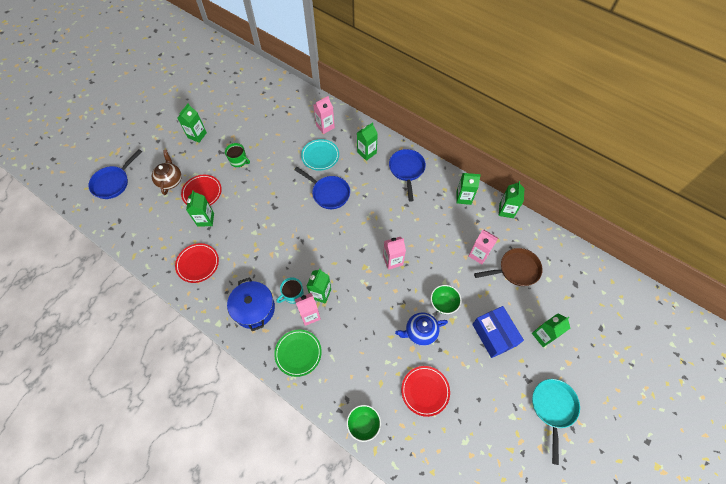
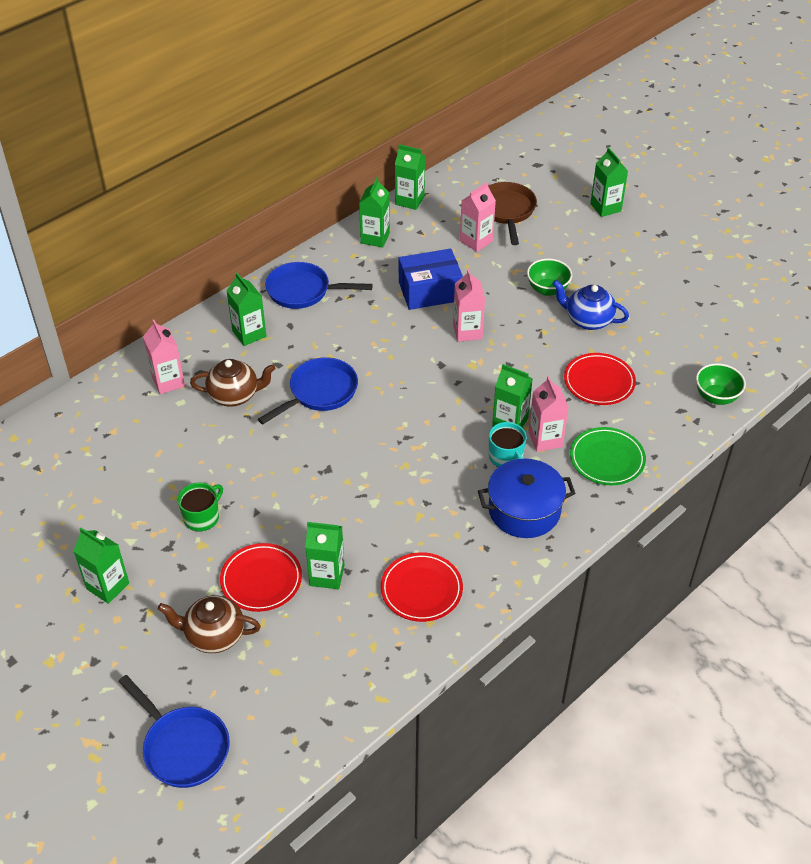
camera: 80 degrees left, 15 degrees down
turquoise plate [301,139,339,171] -> brown teapot [190,359,276,407]
blue teapot [395,312,448,346] -> blue teapot turned 120 degrees clockwise [552,280,629,330]
red plate [401,366,450,417] -> red plate moved to [564,353,636,405]
blue box [472,306,524,358] -> blue box moved to [399,249,463,310]
turquoise pan [532,379,580,465] -> none

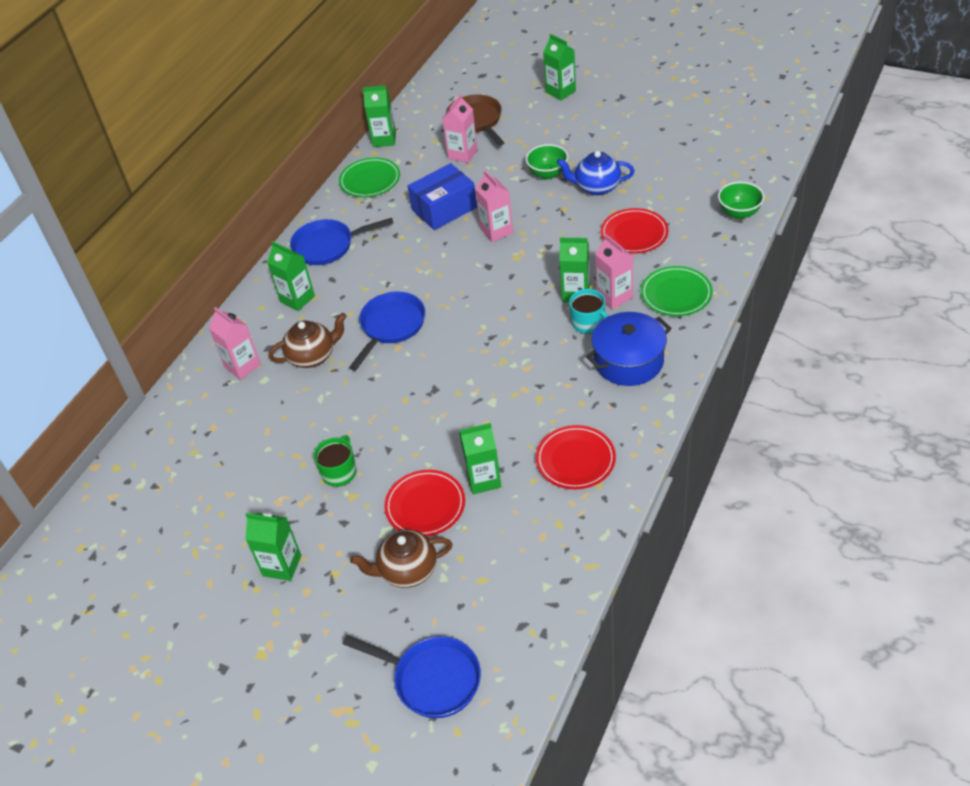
camera: 15 degrees left, 0 degrees up
green carton [359,177,390,248] -> green plate [339,157,400,197]

